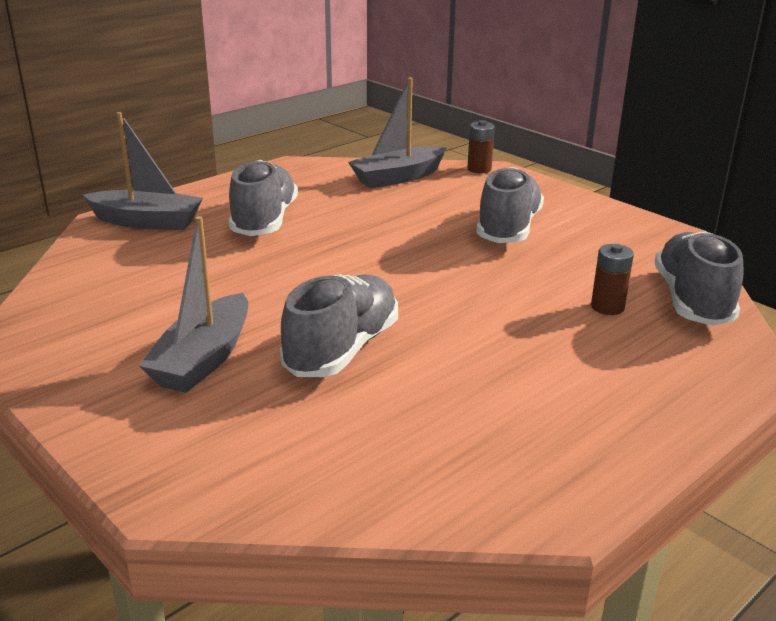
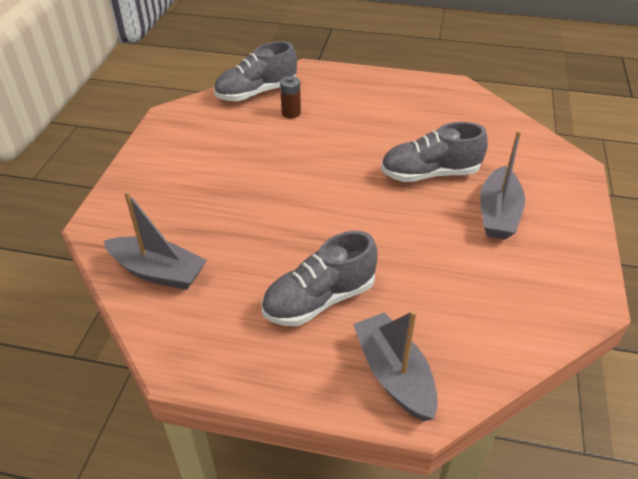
camera: 125 degrees left, 15 degrees up
grey boat [139,216,248,393] -> grey boat turned 120 degrees clockwise [480,130,525,239]
brown battery [467,120,495,173] -> none
grey shoe [476,167,544,243] -> none

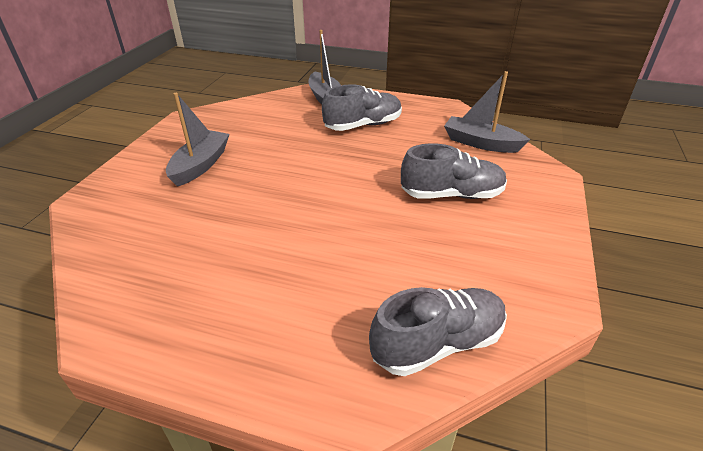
camera: 175 degrees left, 5 degrees down
brown battery [280,76,301,118] -> none
grey shoe [381,122,488,182] -> grey shoe moved to [401,143,507,199]

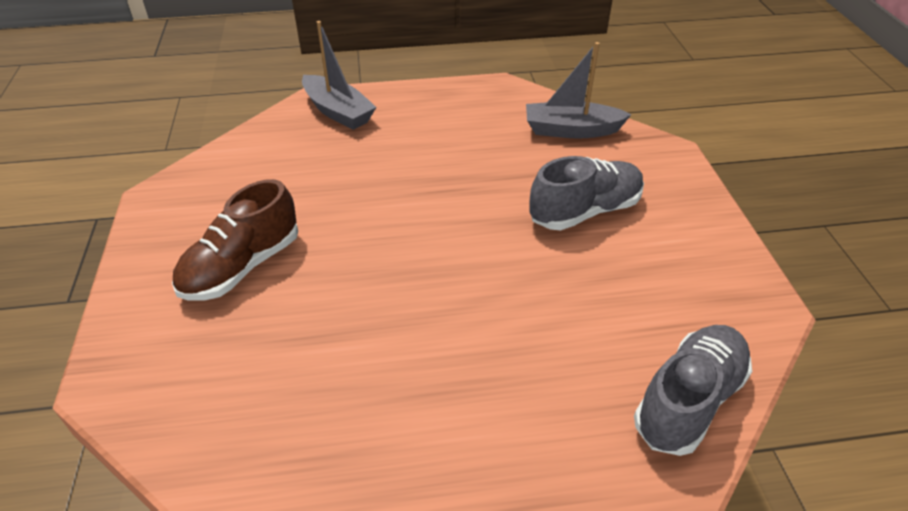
camera: 25 degrees left, 5 degrees up
grey boat [166,93,230,187] -> brown shoe [172,179,298,301]
grey shoe [322,84,402,131] -> none

